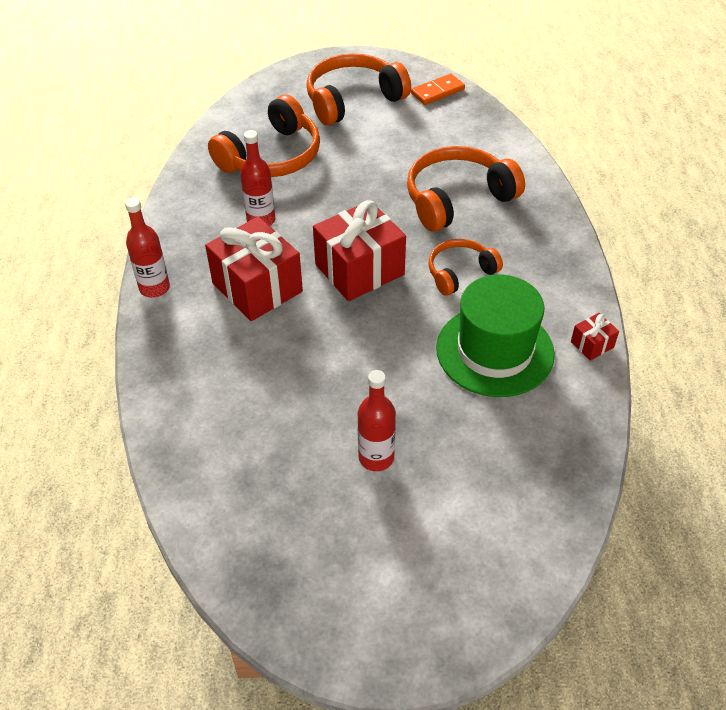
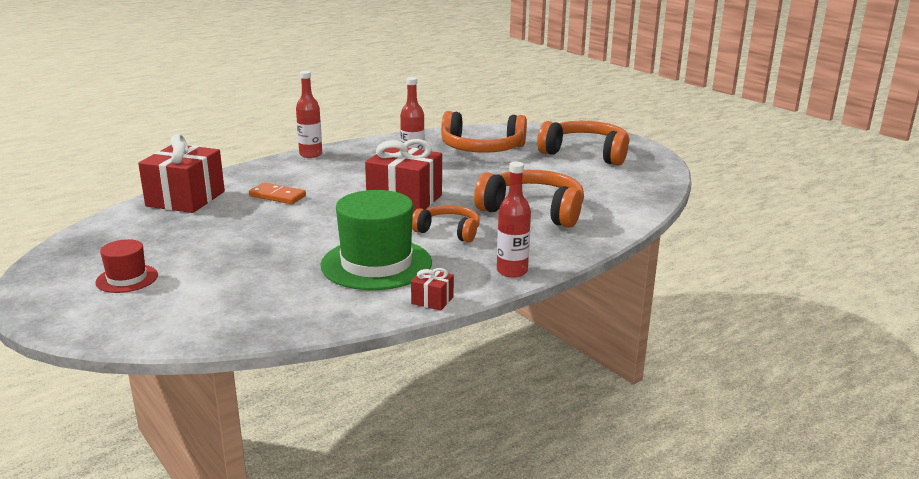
camera: 55 degrees right, 25 degrees down
red gift [205,217,303,321] -> red gift moved to [138,134,225,213]
red bottle [358,370,396,471] -> red bottle moved to [497,162,531,278]
orange domino [411,74,465,105] -> orange domino moved to [249,183,306,204]
none -> red hat [95,239,158,293]

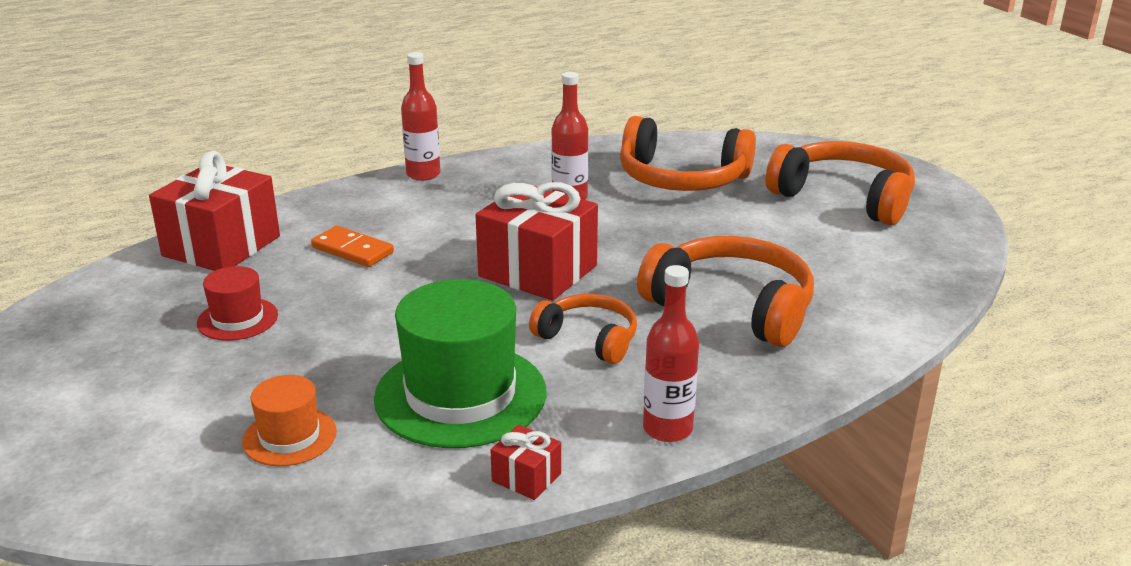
camera: 10 degrees right, 5 degrees up
red hat [95,239,158,293] -> red hat moved to [197,266,278,341]
none -> orange hat [242,375,337,466]

